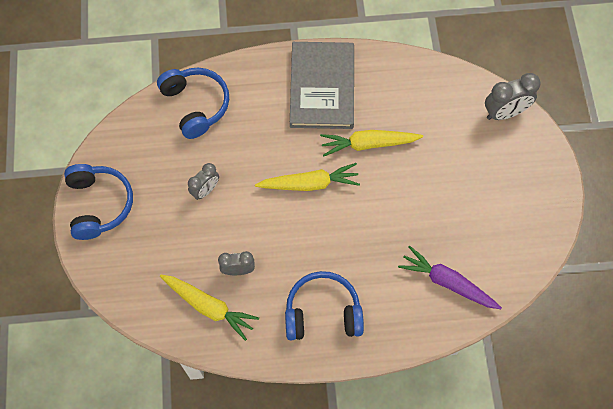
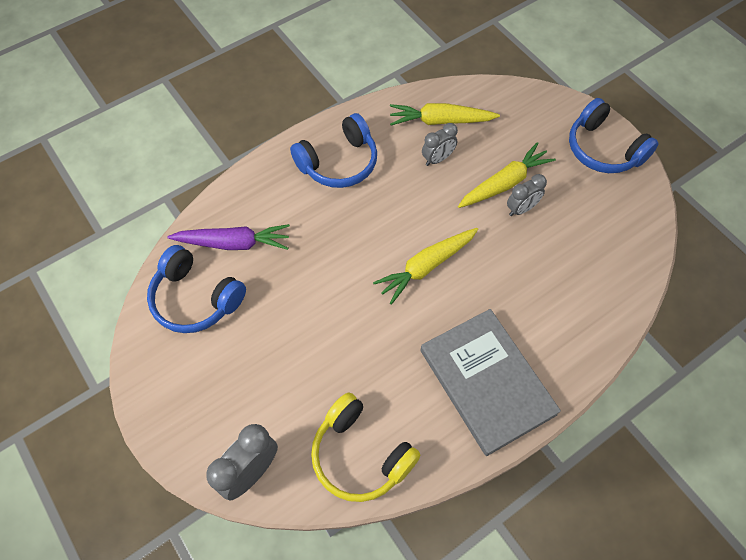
camera: 150 degrees right, 5 degrees down
blue headphones [157,68,229,139] -> blue headphones moved to [147,245,246,333]
grey clock [188,163,219,200] -> grey clock turned 135 degrees counterclockwise [507,174,547,216]
yellow carrot [320,130,423,157] -> yellow carrot moved to [458,142,556,208]
none -> yellow headphones [311,392,421,502]

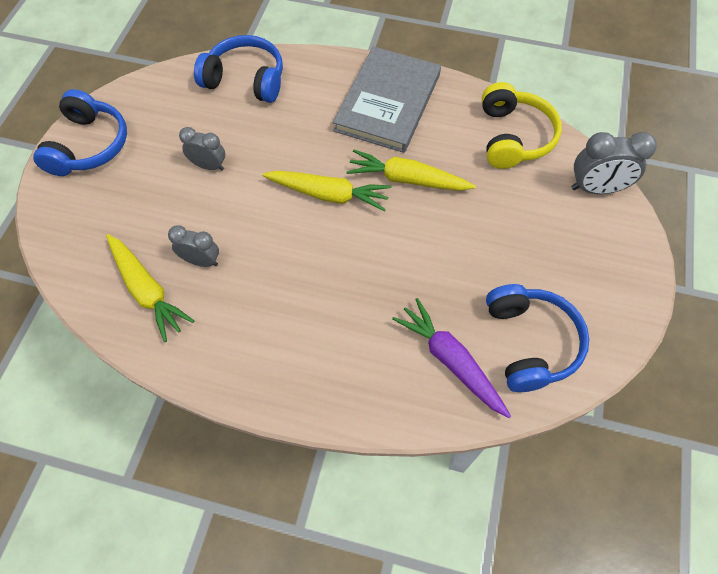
camera: 130 degrees left, 0 degrees up
blue headphones [290,113,377,188] -> blue headphones moved to [194,35,283,103]
yellow carrot [458,142,556,208] -> yellow carrot moved to [346,150,476,191]

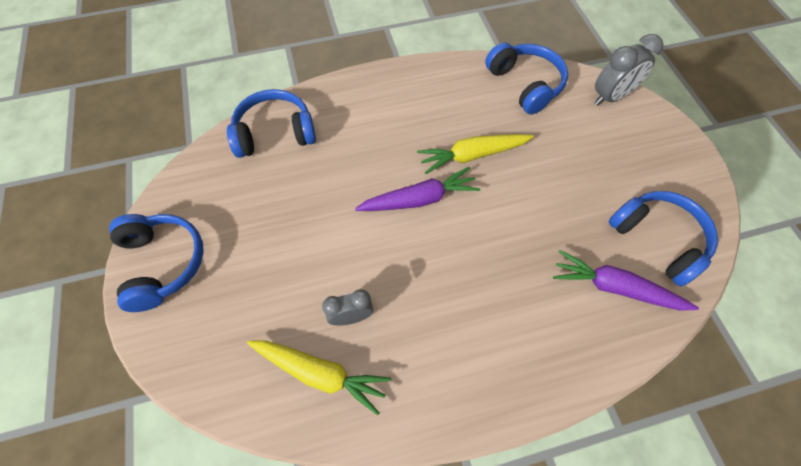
camera: 30 degrees left, 0 degrees up
grey clock [179,127,225,171] -> none
yellow carrot [262,171,391,212] -> purple carrot [355,167,480,211]
grey book [333,46,441,153] -> none
yellow headphones [482,82,562,169] -> blue headphones [485,42,568,114]

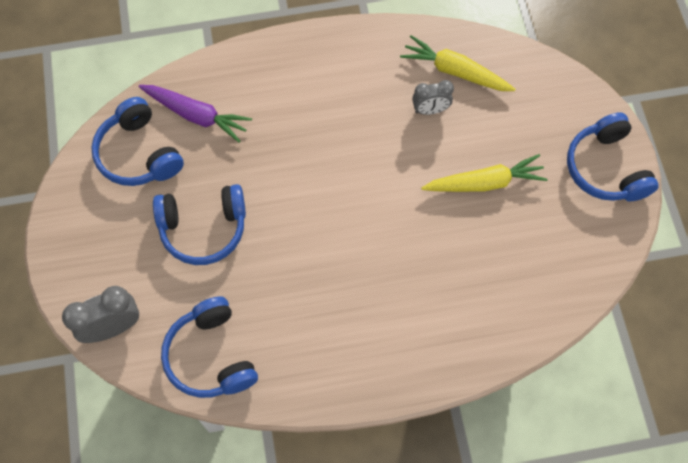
camera: 175 degrees left, 5 degrees up
blue headphones [227,89,316,158] -> blue headphones moved to [153,184,246,265]
purple carrot [355,167,480,211] -> none
yellow carrot [417,134,534,174] -> yellow carrot moved to [421,154,548,192]

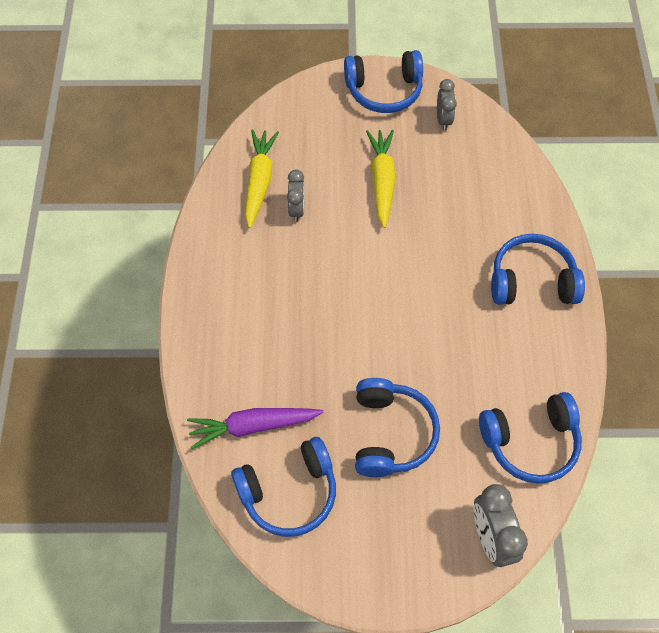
camera: 80 degrees left, 5 degrees down
purple carrot [139,85,252,143] -> purple carrot turned 135 degrees counterclockwise [187,408,324,449]
yellow carrot [400,35,515,91] -> yellow carrot turned 150 degrees clockwise [245,130,279,228]
none -> grey clock [437,79,457,131]
none -> blue headphones [491,234,585,305]

